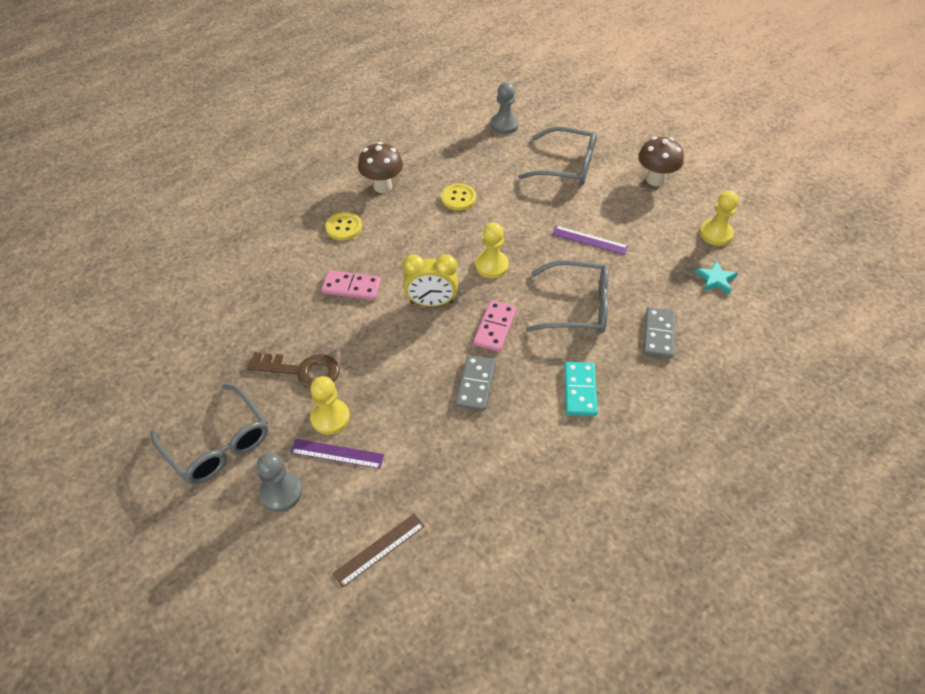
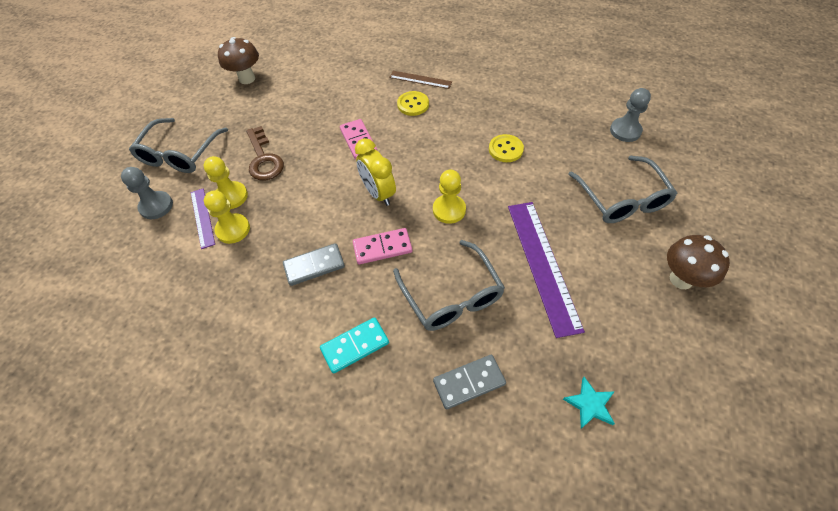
camera: 60 degrees right, 5 degrees up
brown ruler [332,514,425,588] -> brown ruler moved to [389,71,452,89]
brown mushroom [358,142,403,193] -> brown mushroom moved to [218,37,259,84]
purple ruler [552,226,628,255] -> purple ruler [508,202,585,338], size x1.86
yellow pawn [700,191,739,246] -> yellow pawn moved to [204,191,250,244]

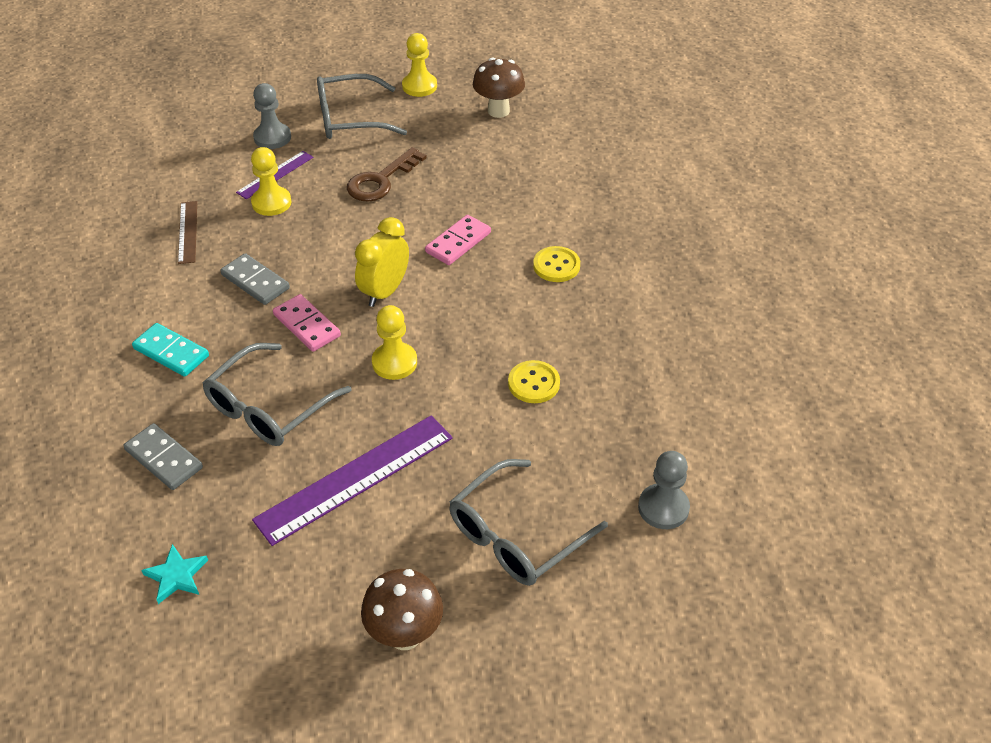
camera: 60 degrees right, 10 degrees down
yellow pawn [204,156,248,209] -> yellow pawn moved to [402,33,437,97]
brown ruler [389,71,452,89] -> brown ruler moved to [178,201,197,264]

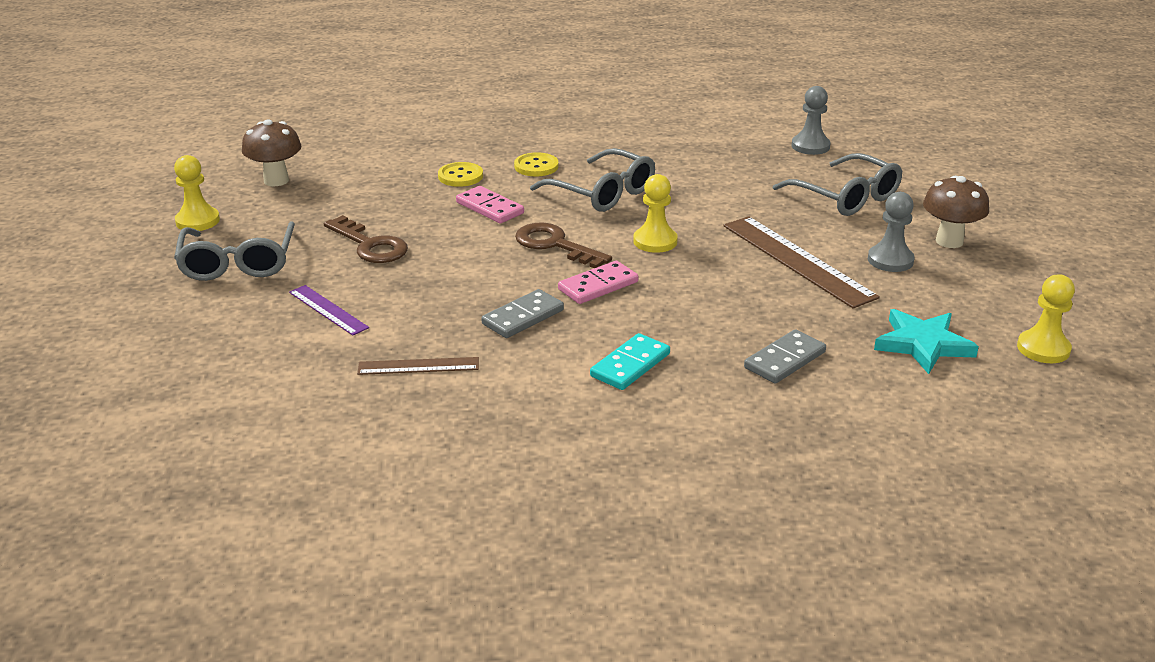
camera: 85 degrees left, 15 degrees down
turquoise star [141,544,208,604] -> turquoise star [874,309,979,374], size x1.62
grey glasses [203,343,352,446] -> grey glasses moved to [530,148,655,212]
yellow pawn [251,147,292,216] -> yellow pawn moved to [1017,274,1075,363]
purple ruler [252,415,453,546] -> brown ruler [723,216,880,309]
grey pawn [253,83,291,149] -> grey pawn moved to [868,192,915,272]
yellow clock [355,217,409,307] -> brown key [515,222,612,268]
yellow button [508,360,560,403] -> yellow button moved to [438,162,483,187]

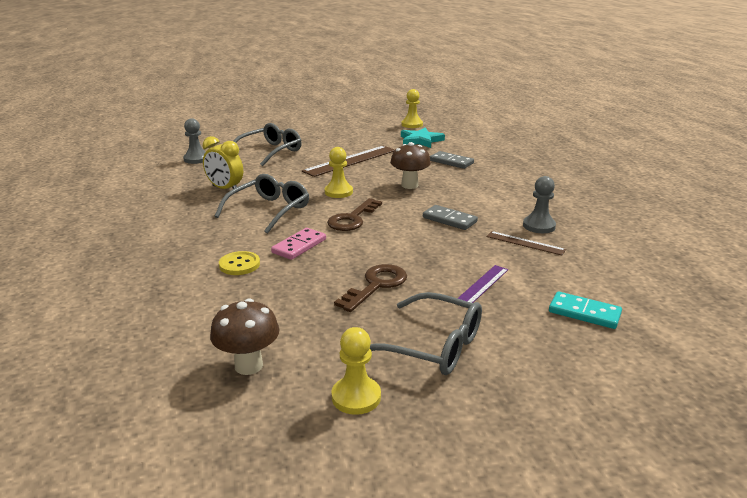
camera: 100 degrees left, 5 degrees down
grey glasses [174,221,295,281] -> grey glasses turned 45 degrees clockwise [370,292,482,375]
brown ruler [357,357,479,375] -> brown ruler turned 45 degrees counterclockwise [486,231,566,255]
yellow button [514,152,559,176] -> none
pink domino [558,261,639,304] -> none
turquoise domino [590,333,670,390] -> turquoise domino moved to [549,291,622,329]
grey pawn [868,192,915,272] -> grey pawn moved to [523,176,556,233]
brown mushroom [923,176,989,248] -> brown mushroom moved to [390,142,431,189]
none -> yellow clock [203,136,243,189]

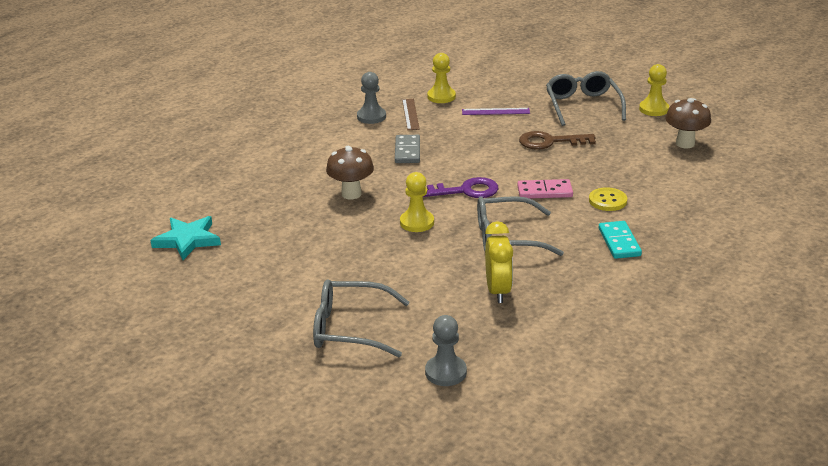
camera: 125 degrees left, 5 degrees up
brown ruler [302,146,395,177] -> none
brown key [327,198,382,231] -> purple key [423,177,499,198]
yellow pawn [401,89,423,128] -> yellow pawn moved to [427,53,456,103]
grey domino [430,151,474,169] -> none
turquoise domino [549,291,622,329] -> turquoise domino moved to [599,221,642,259]

